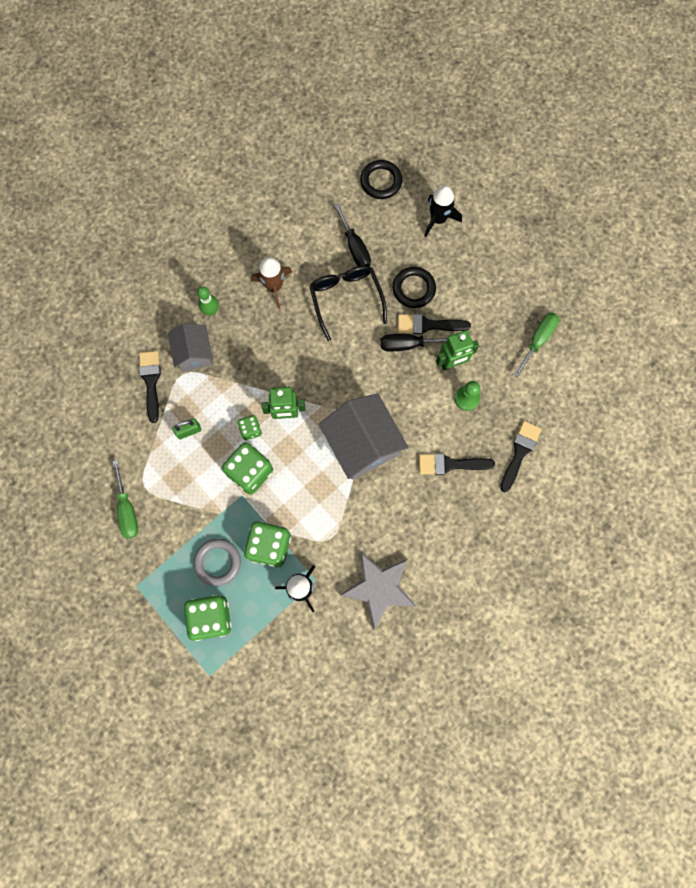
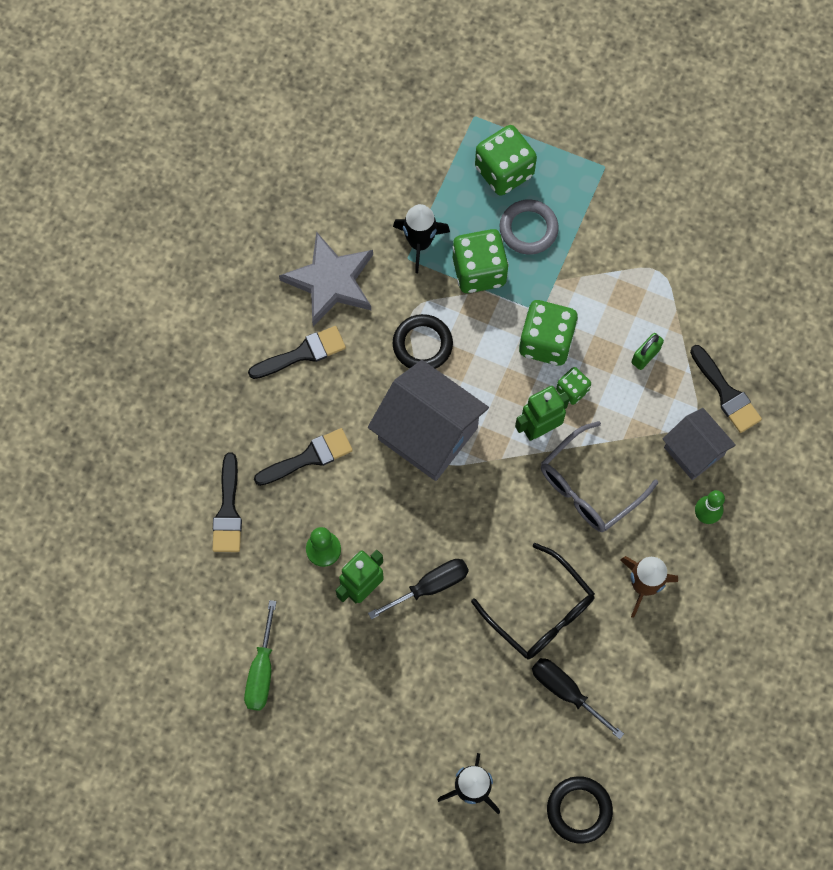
camera: 155 degrees right, 5 degrees down
green screwdriver [113,460,138,539] -> none
black ring [393,267,436,308] -> black ring moved to [393,314,453,369]
black brush [398,314,471,334] -> black brush moved to [248,326,346,379]
none -> grey glasses [541,421,658,532]

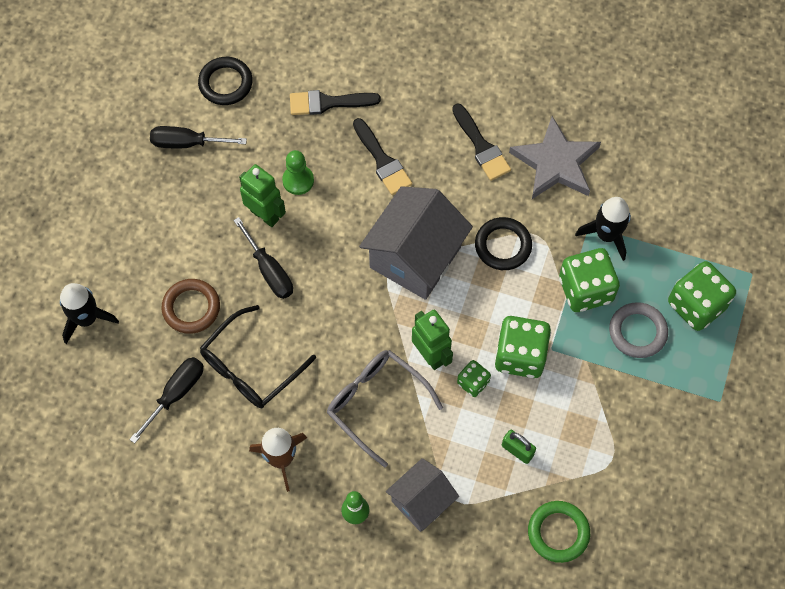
camera: 85 degrees right, 5 degrees down
green screwdriver [244,600,277,711] -> black screwdriver [150,126,247,148]
black ring [547,776,613,844] -> black ring moved to [198,57,253,105]
black brush [690,345,762,433] -> none
none -> brown ring [161,279,220,334]
none -> green ring [528,501,590,563]

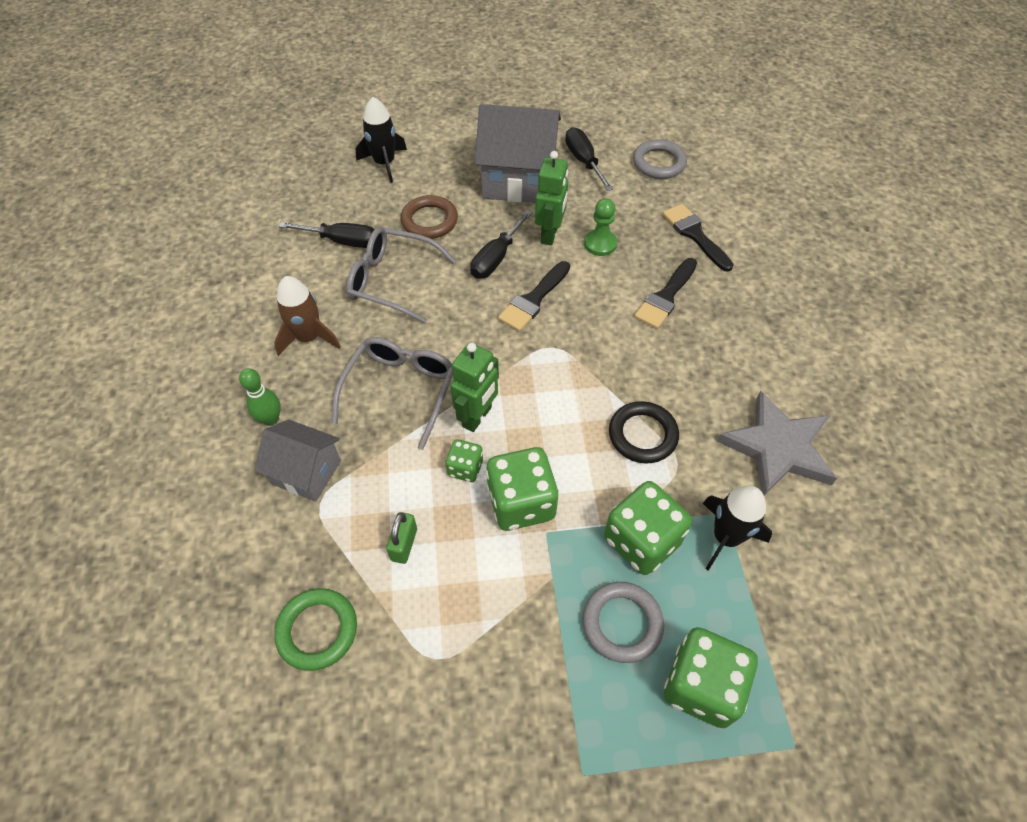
camera: 65 degrees right, 10 degrees down
black ring [198,57,253,105] -> grey ring [633,139,687,179]
black glasses [200,305,316,408] -> grey glasses [346,227,456,323]
grey house [359,186,473,300] -> grey house moved to [475,104,561,203]
black brush [452,104,511,181] -> black brush moved to [498,261,570,331]

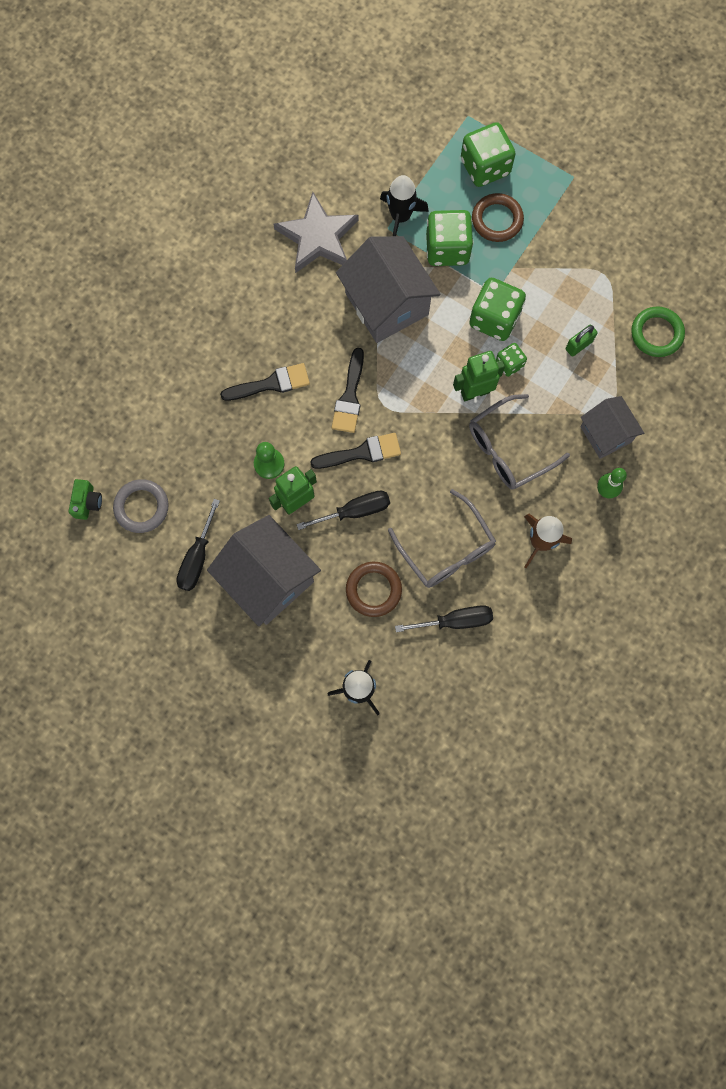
camera: 140 degrees left, 20 degrees up
black screwdriver [278,222,375,248] -> black screwdriver turned 120 degrees clockwise [395,605,493,632]
grey ring [583,582,664,663] -> brown ring [472,193,524,242]
black ring [609,401,679,464] -> grey house [336,236,440,343]
black brush [663,204,734,272] -> black brush moved to [332,348,364,433]
none -> green camera [69,479,102,520]

